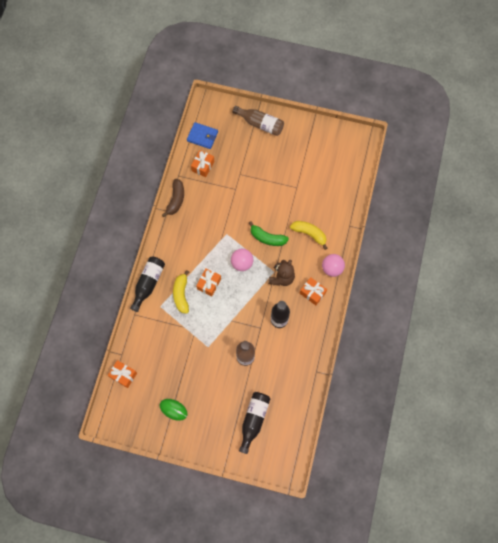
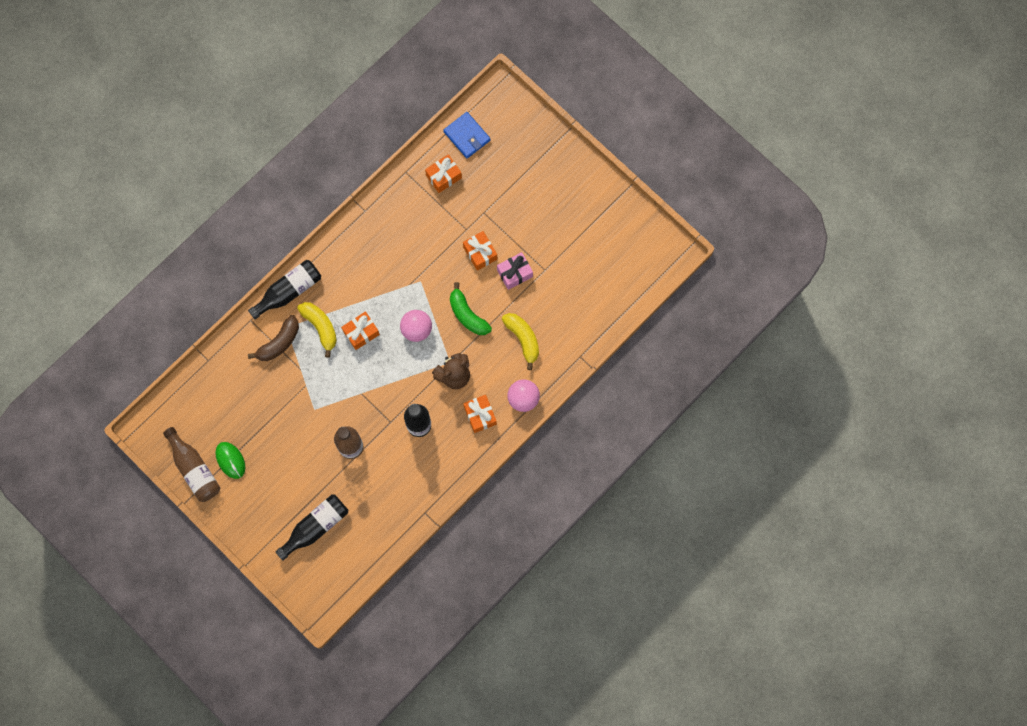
camera: 30 degrees right, 5 degrees up
orange gift [108,360,137,388] -> orange gift moved to [463,231,497,271]
brown banana [162,179,184,217] -> brown banana moved to [248,315,299,361]
yellow banana [173,270,189,314] -> yellow banana turned 120 degrees clockwise [297,302,337,358]
brown bottle [232,106,284,136] -> brown bottle moved to [163,427,220,502]
none -> pink gift [497,252,533,290]

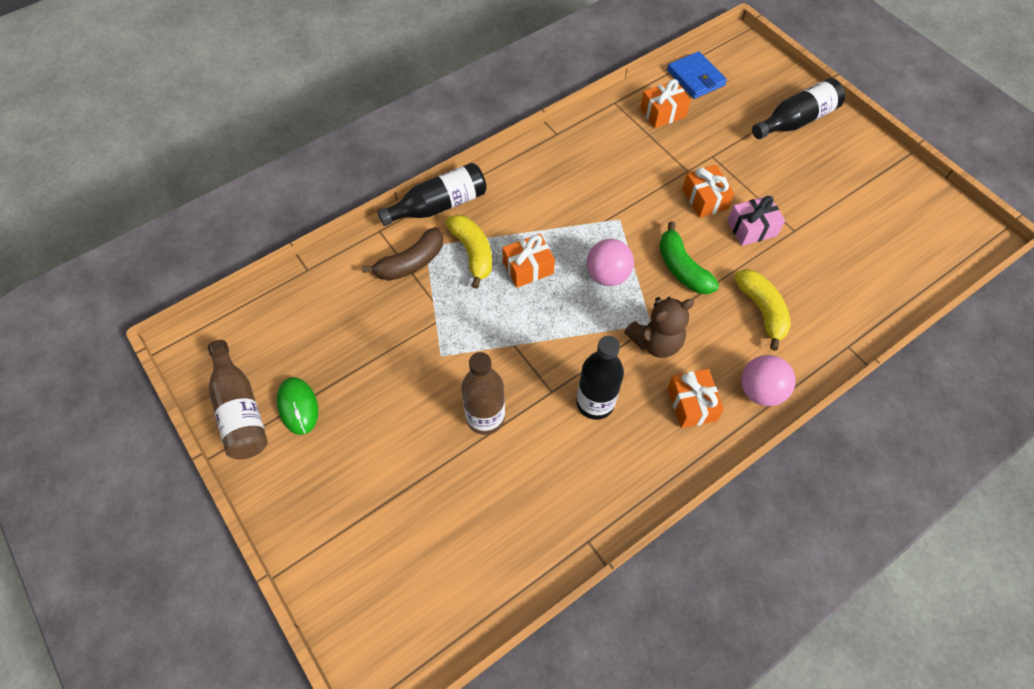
camera: 10 degrees right, 15 degrees down
black bottle [275,494,348,561] -> black bottle moved to [752,78,845,139]

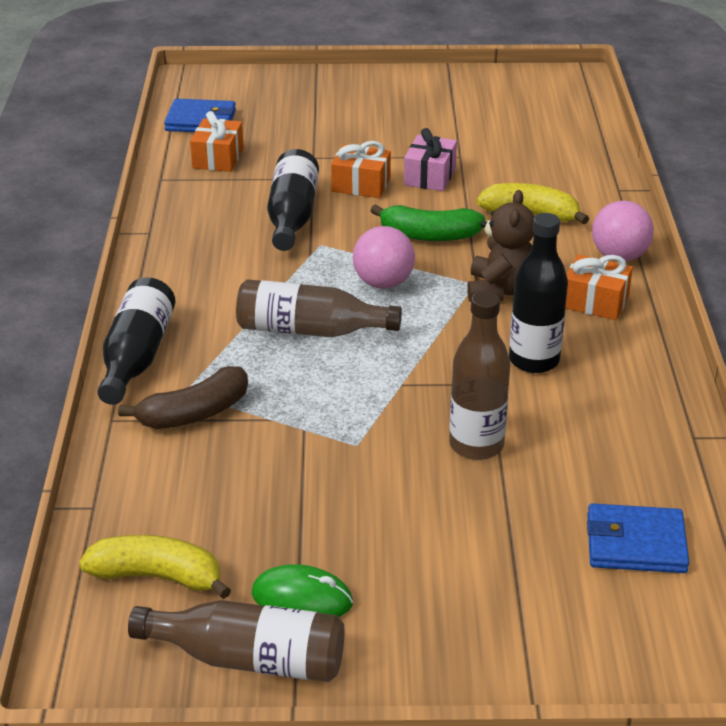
camera: 55 degrees left, 25 degrees down
brown banana [362,227,443,281] -> brown banana turned 60 degrees clockwise [118,366,248,429]
yellow banana [446,215,492,289] -> yellow banana moved to [79,535,231,599]
orange gift [502,234,555,288] -> brown bottle [236,279,402,337]
black bottle [752,78,845,139] -> black bottle moved to [267,149,319,251]
none -> blue wallet [587,503,689,573]

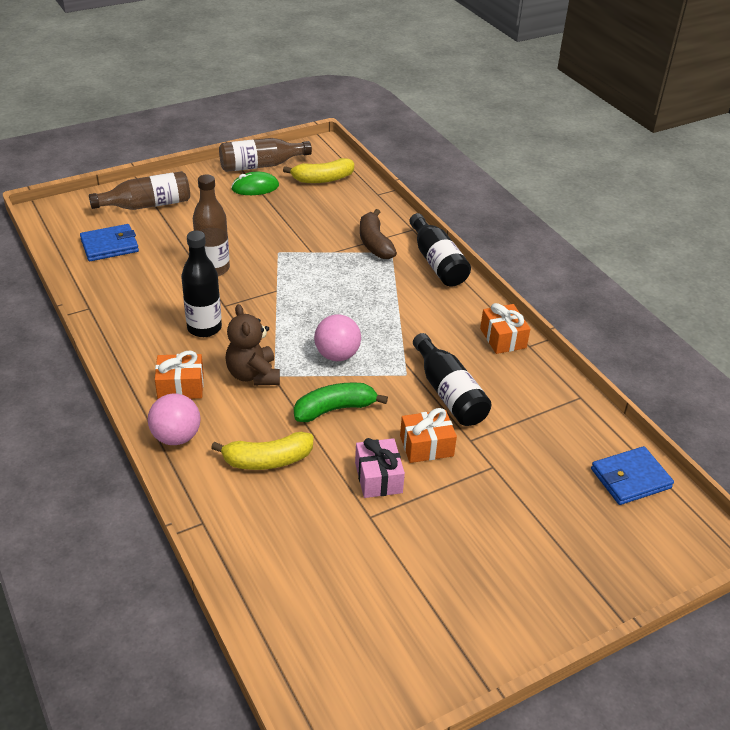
camera: 150 degrees right, 5 degrees up
brown banana [118,366,248,429] -> brown banana turned 45 degrees counterclockwise [360,209,397,259]
orange gift [190,111,244,172] -> orange gift moved to [480,303,530,354]
brown bottle [236,279,402,337] -> brown bottle moved to [89,171,190,210]

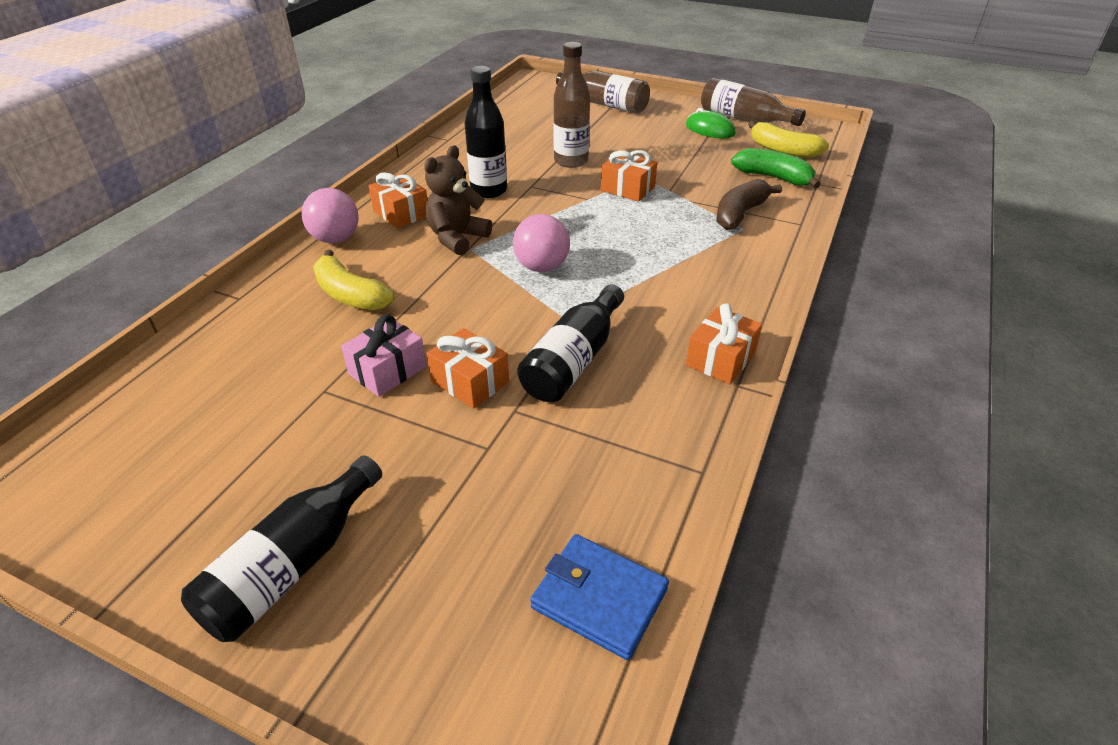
camera: 55 degrees right, 0 degrees up
blue wallet [80,224,139,261] -> none
green banana [294,383,388,422] -> green banana moved to [731,148,821,188]
black bottle [409,213,471,286] -> black bottle moved to [181,455,382,642]
none -> orange gift [601,150,657,202]

